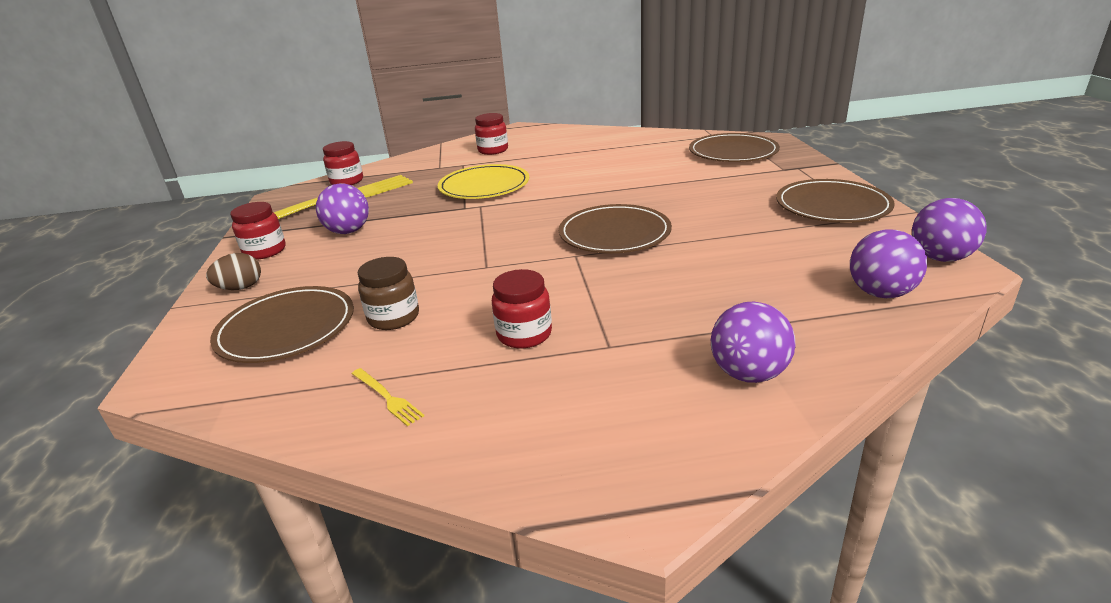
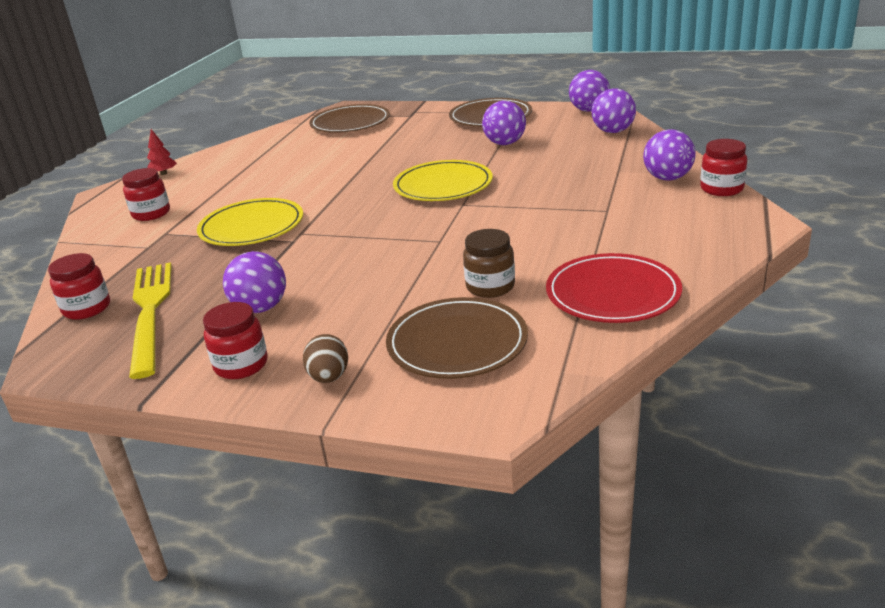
camera: 65 degrees left, 0 degrees up
yellow fork [352,368,424,426] -> red plate [546,253,682,323]
red jar [492,269,552,348] -> red jar moved to [700,139,747,196]
brown plate [559,204,672,253] -> yellow plate [393,160,493,201]
none -> red tree [147,129,177,175]
none -> purple ball [482,101,526,145]

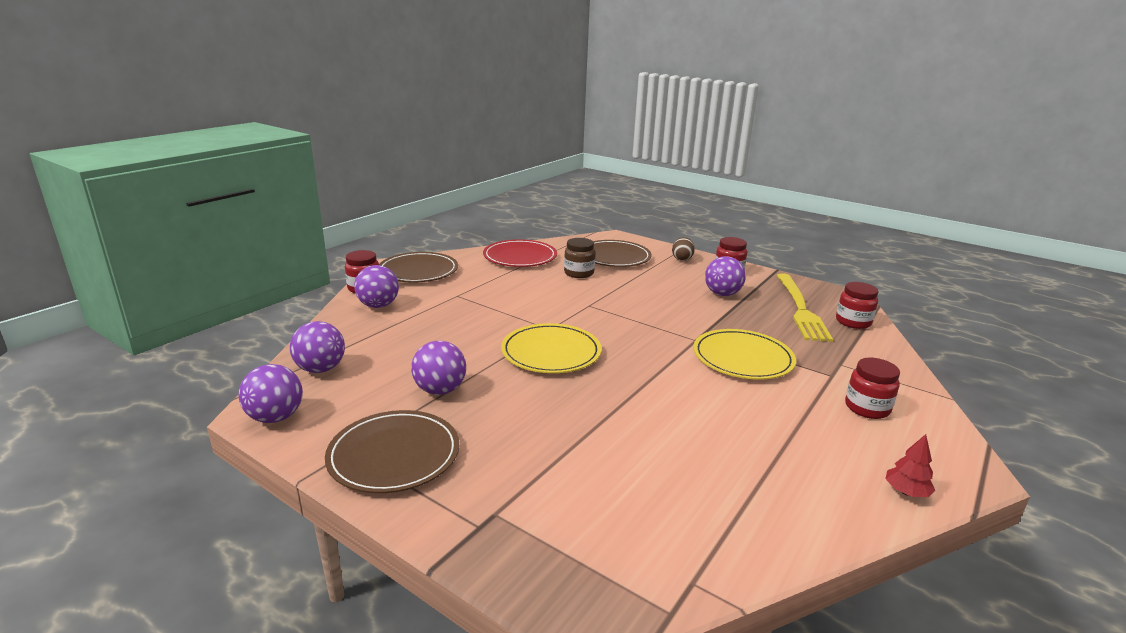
camera: 165 degrees left, 5 degrees down
brown plate [309,104,390,133] -> brown plate moved to [379,252,458,282]

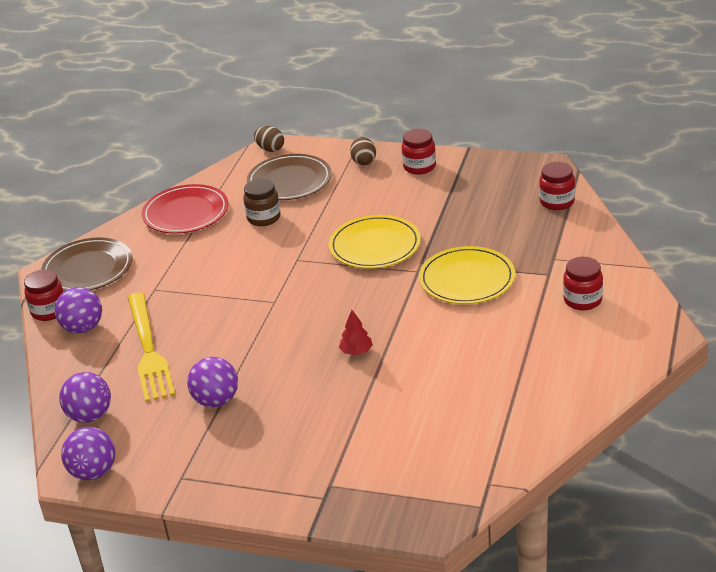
camera: 15 degrees left, 10 degrees up
brown plate [325,410,459,493] -> none
yellow plate [501,323,602,373] -> yellow plate moved to [329,215,421,269]
purple ball [705,256,746,296] -> none
yellow fork [776,273,833,342] -> yellow fork moved to [127,292,175,402]
red tree [885,434,936,497] -> red tree moved to [339,310,373,355]
none -> brown egg [254,126,284,152]

